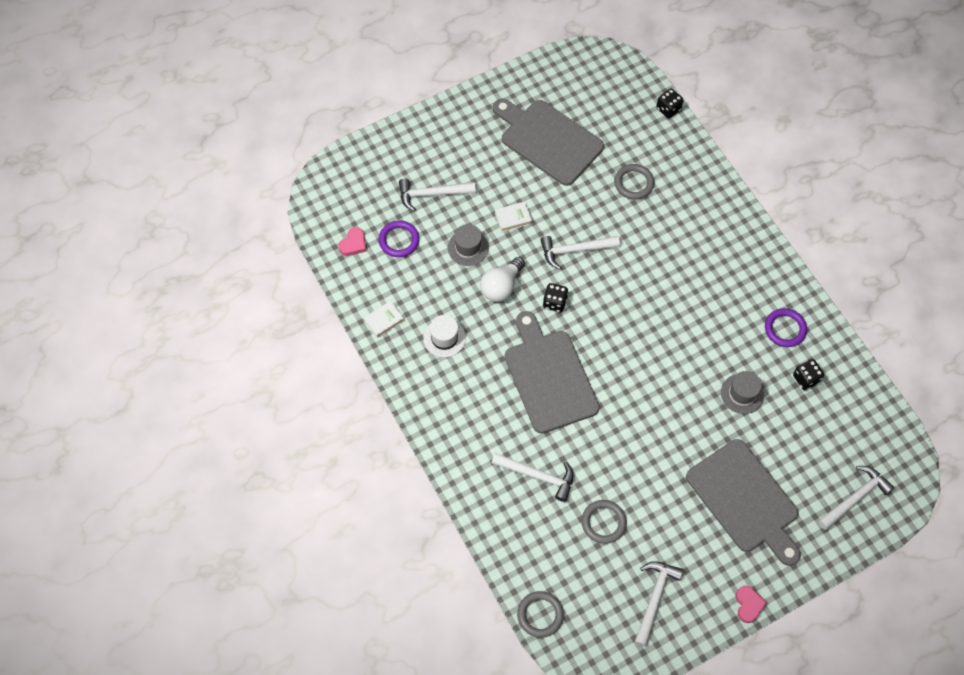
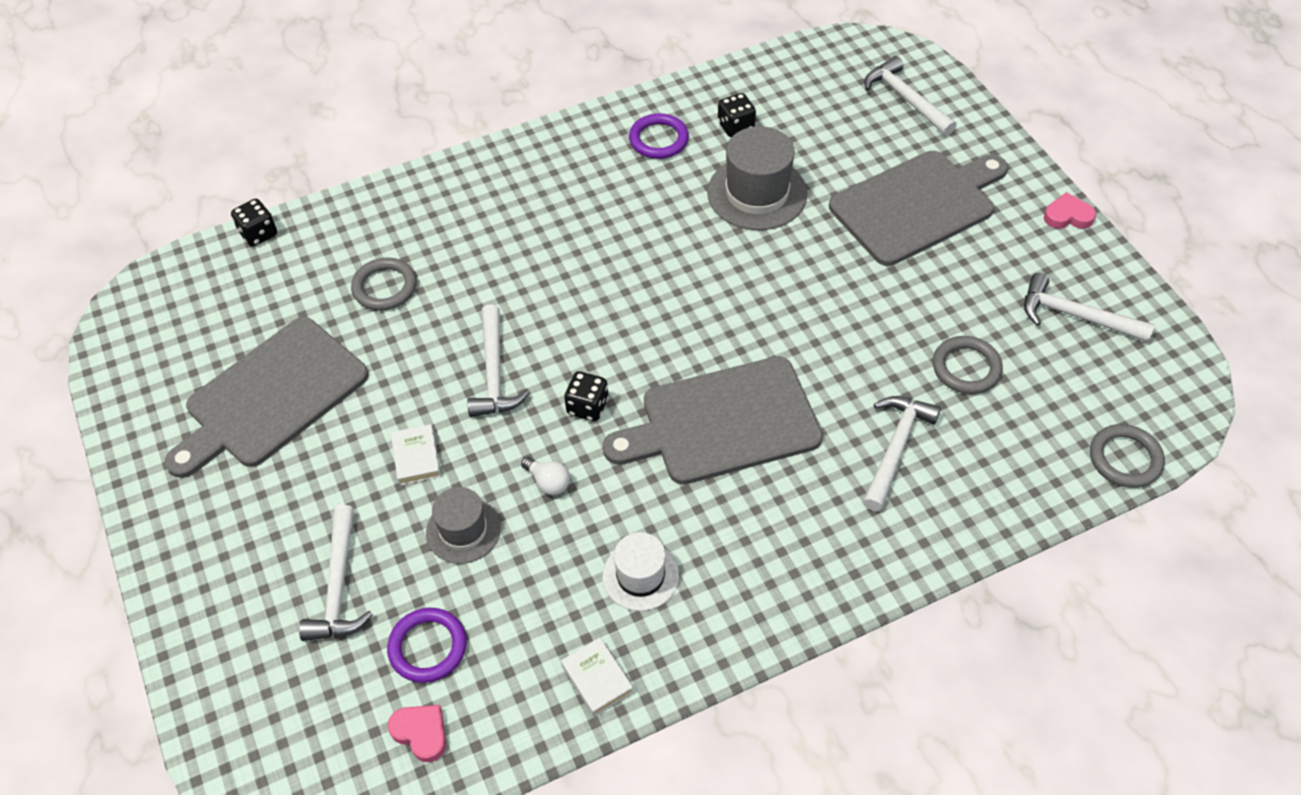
camera: 85 degrees left, 10 degrees down
white light bulb [480,257,525,302] -> white light bulb [521,457,570,495], size x0.57
grey hat [721,371,764,414] -> grey hat [707,126,808,230], size x1.61

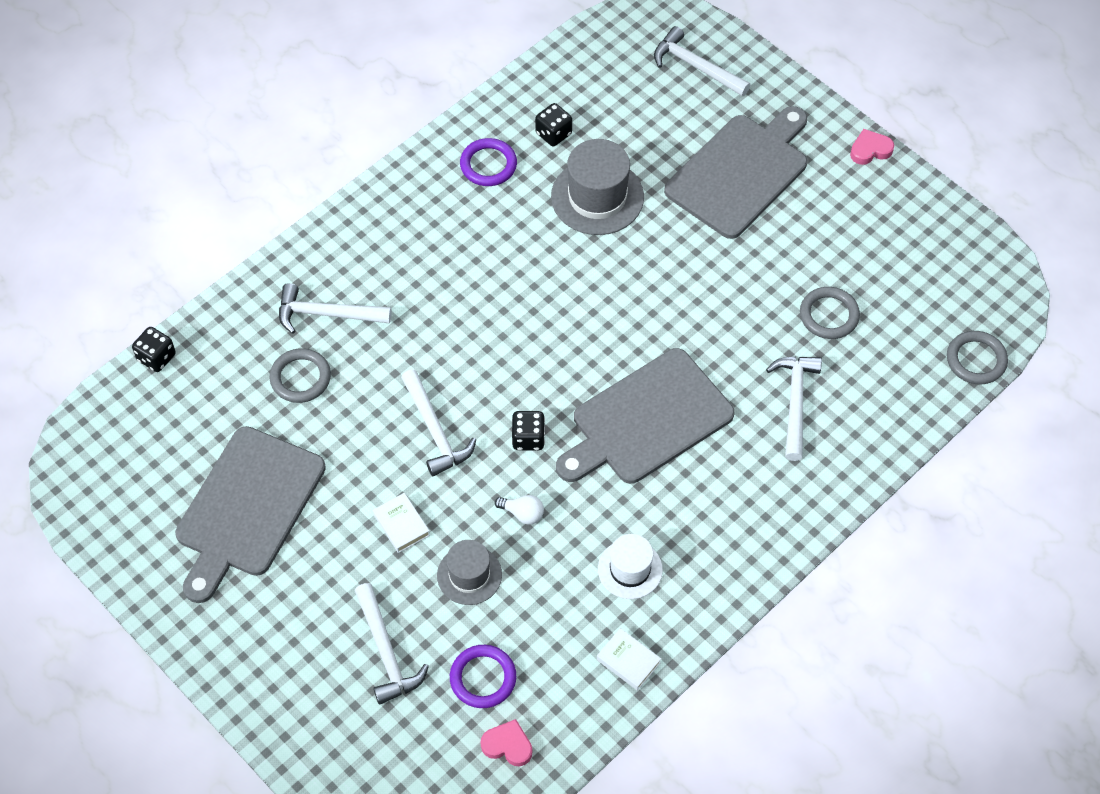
camera: 20 degrees left, 5 degrees up
white hammer [1024,273,1154,342] -> white hammer moved to [279,283,392,334]

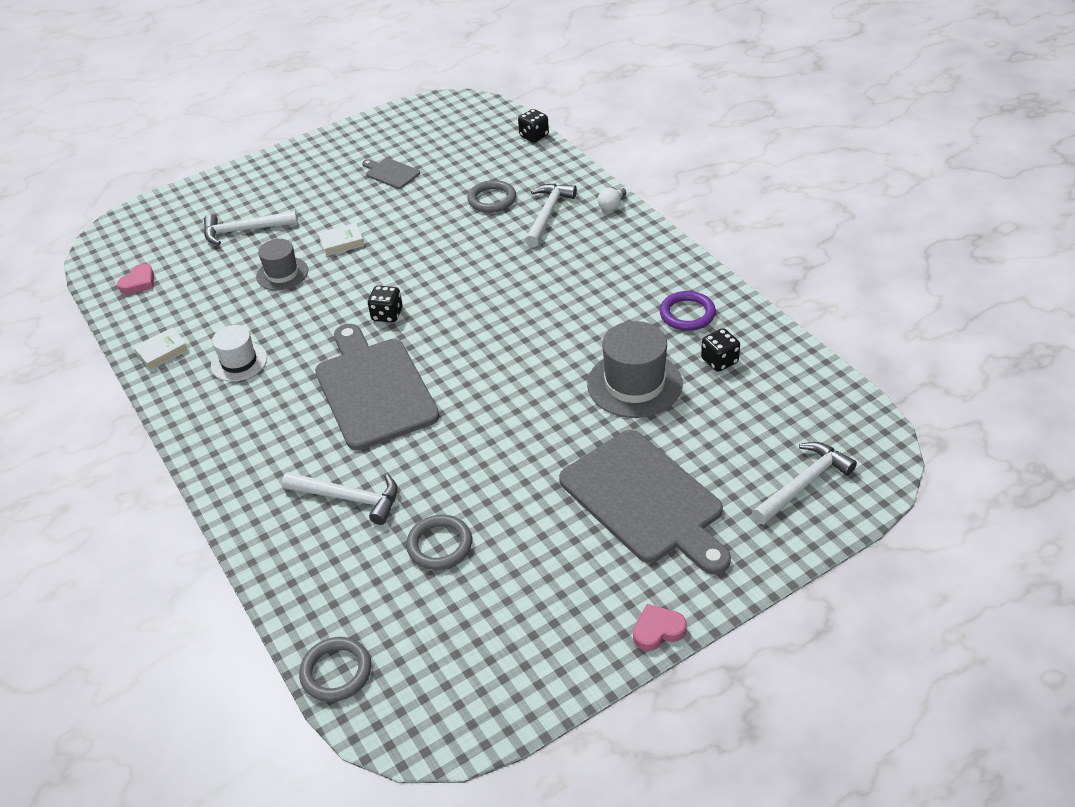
camera: 105 degrees right, 15 degrees down
grey cutting board [175,426,326,603] -> grey cutting board [362,158,420,189], size x0.44
white hammer [401,370,476,476] -> none
purple ring [450,645,516,708] -> none
white light bulb [495,495,544,525] -> white light bulb moved to [598,188,626,211]
pink heart [850,129,894,165] -> pink heart turned 105 degrees counterclockwise [633,604,687,651]

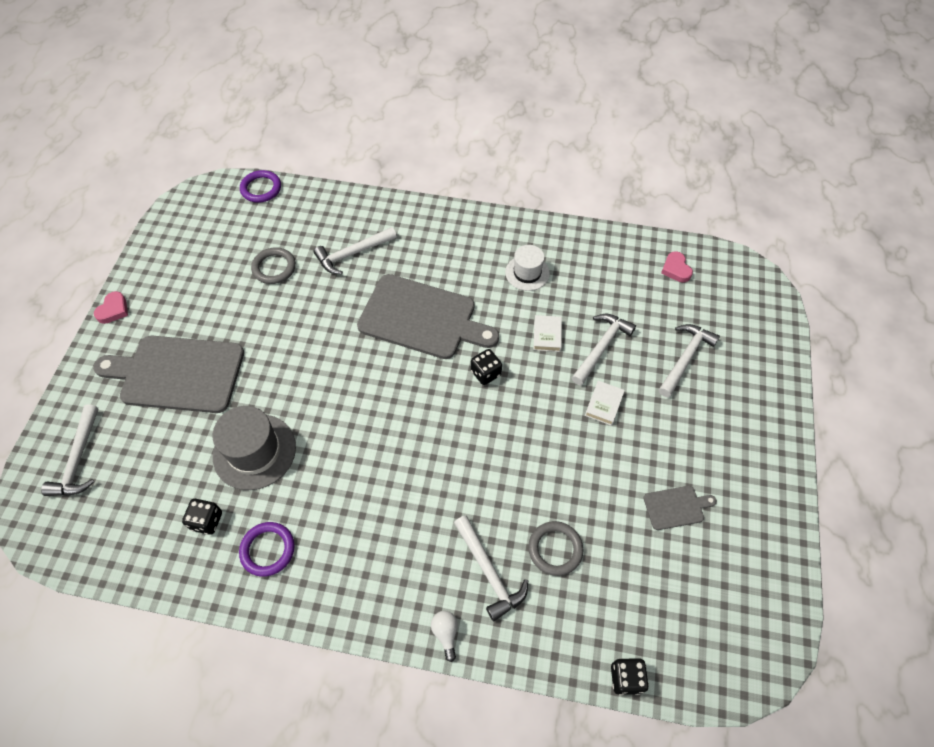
camera: 130 degrees right, 15 degrees up
white book [133,328,189,370] -> white book moved to [534,315,562,352]
grey hat [256,239,308,290] -> white hammer [572,314,636,385]
grey ring [299,637,371,702] -> purple ring [240,170,281,203]

